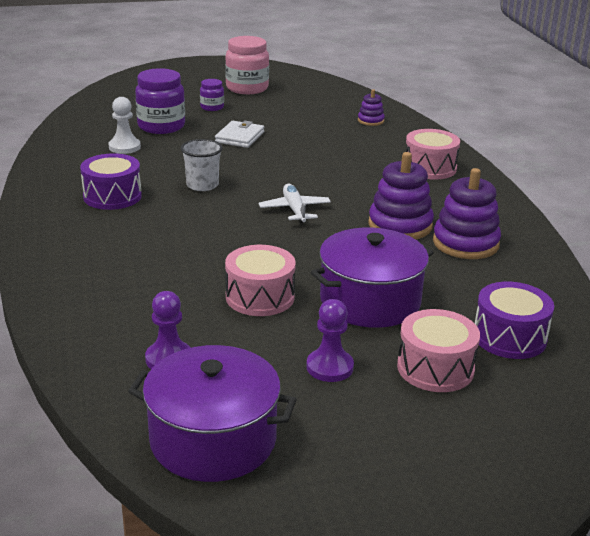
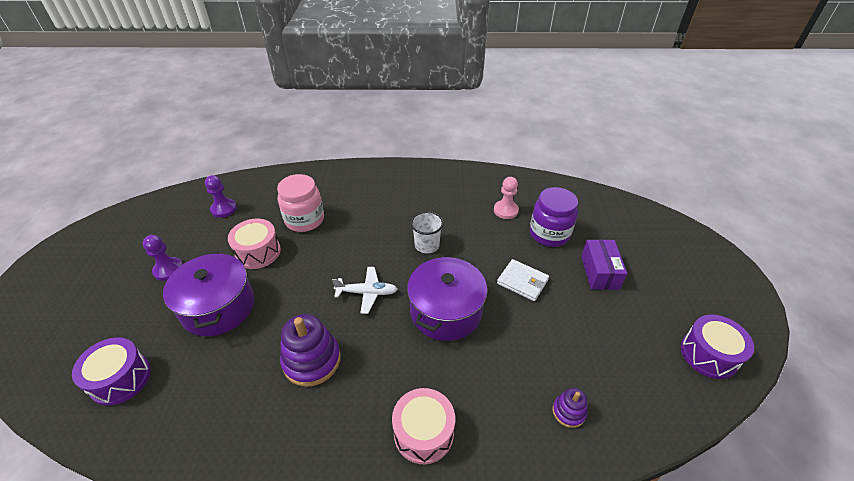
camera: 105 degrees right, 15 degrees up
purple drum [80,153,142,210] -> purple drum moved to [681,314,754,379]
white pawn [108,97,141,154] -> pink pawn [494,177,519,219]
purple pot [128,345,297,482] -> purple pot moved to [407,256,487,341]
purple jar [200,79,224,111] -> purple box [581,240,627,290]
pink jar [225,36,269,94] -> pink jar moved to [277,174,324,232]
pink drum [397,309,480,392] -> none
purple stacking toy [433,168,501,259] -> none

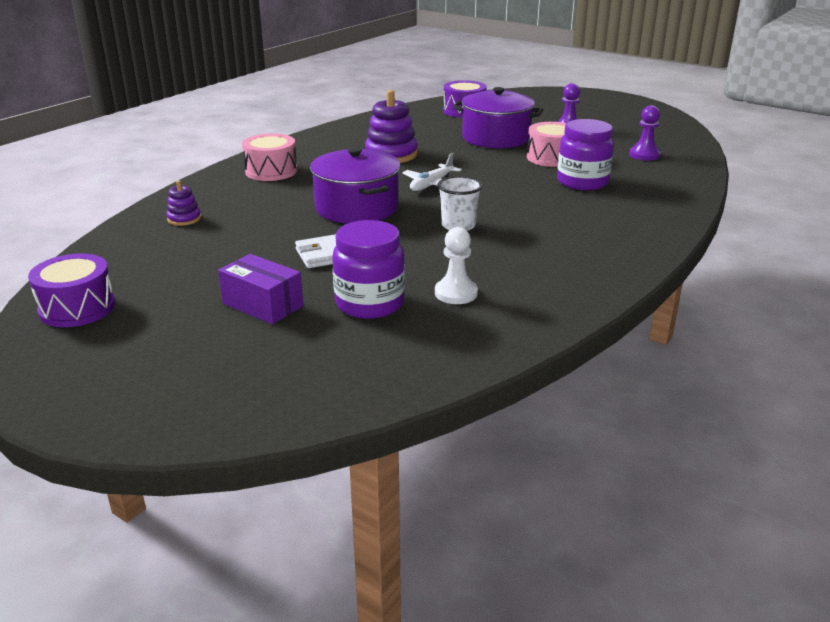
camera: 125 degrees right, 15 degrees down
pink jar [277,174,324,232] -> purple jar [557,119,614,190]
pink pawn [494,177,519,219] -> white pawn [435,227,478,304]

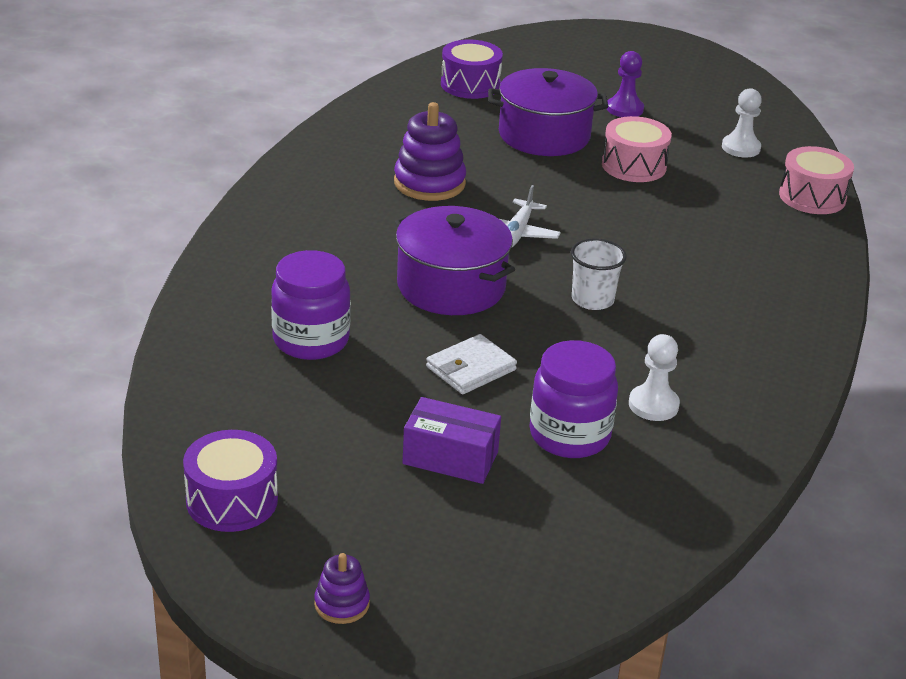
camera: 20 degrees left, 5 degrees up
purple stacking toy [166,180,201,226] -> purple stacking toy moved to [314,553,370,624]
pink drum [242,133,297,181] -> pink drum moved to [779,146,854,214]
purple jar [557,119,614,190] -> purple jar moved to [271,250,351,360]
purple pawn [629,105,661,161] -> white pawn [722,88,762,158]

